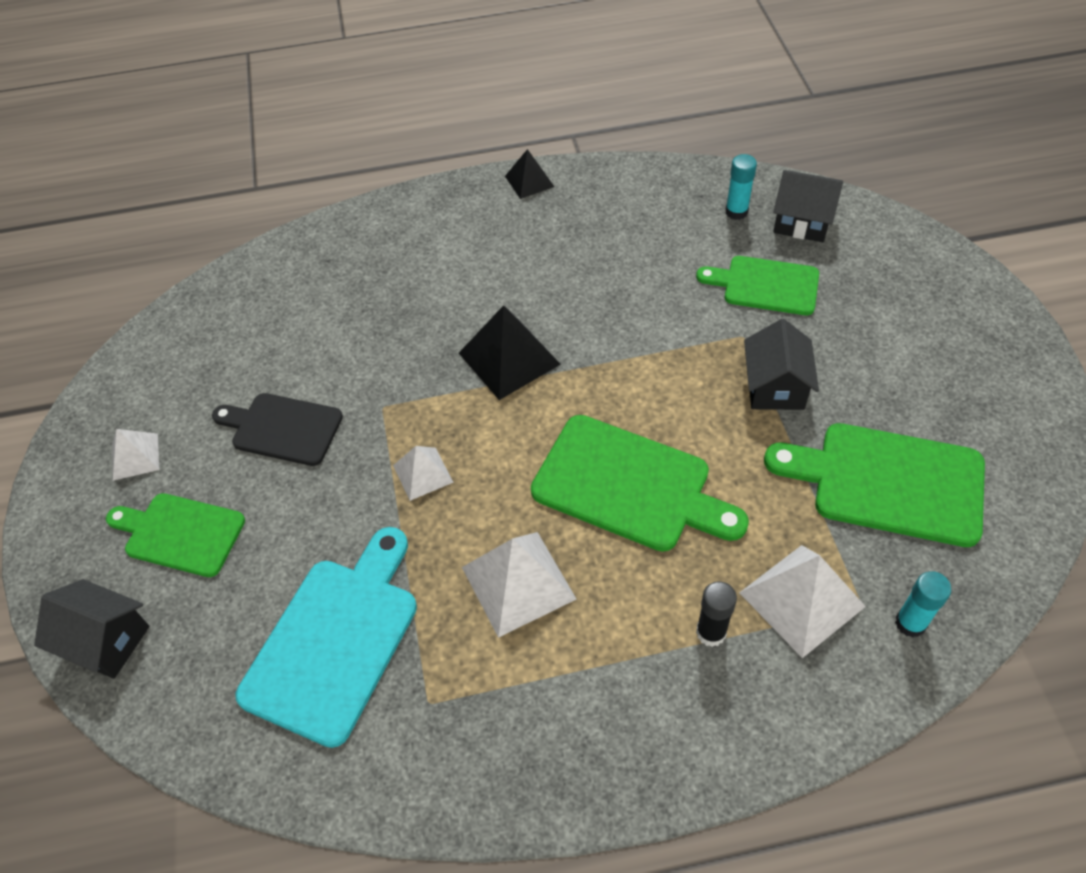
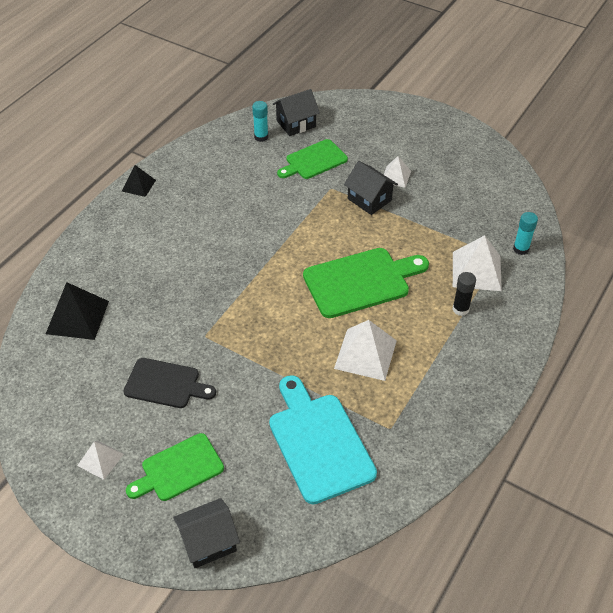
camera: 50 degrees left, 5 degrees down
black cutting board [212,393,343,466] -> black cutting board turned 135 degrees counterclockwise [124,358,216,408]
white pyramid [393,446,454,501] -> white pyramid moved to [383,156,411,188]
black pyramid [459,305,561,400] -> black pyramid moved to [46,282,109,340]
green cutting board [764,423,985,547] -> none

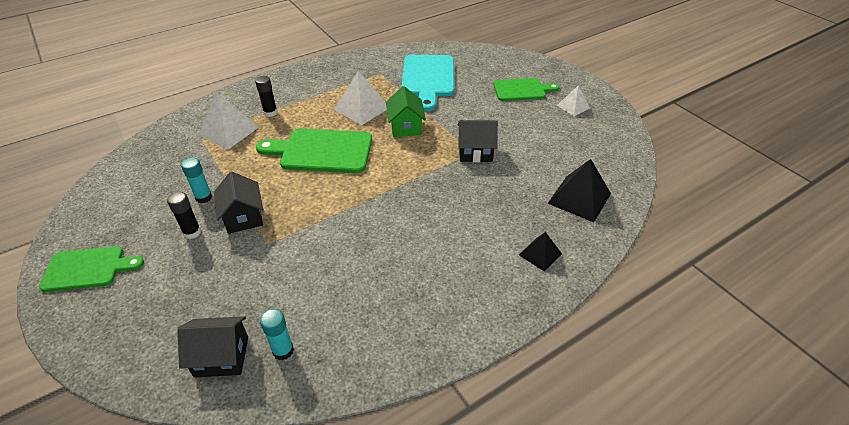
camera: 155 degrees left, 5 degrees down
black pyramid [122,165,156,197] -> black pyramid moved to [519,232,562,272]
black cutting board [124,358,216,408] -> none
black house [173,498,240,568] -> black house moved to [457,120,498,162]
green cutting board [277,139,348,179] -> green cutting board moved to [39,246,144,292]
white pyramid [383,156,411,188] -> black glue stick [167,192,201,239]
turquoise glue stick [513,212,538,255] -> turquoise glue stick moved to [181,157,212,203]
none -> green house [386,86,426,137]

